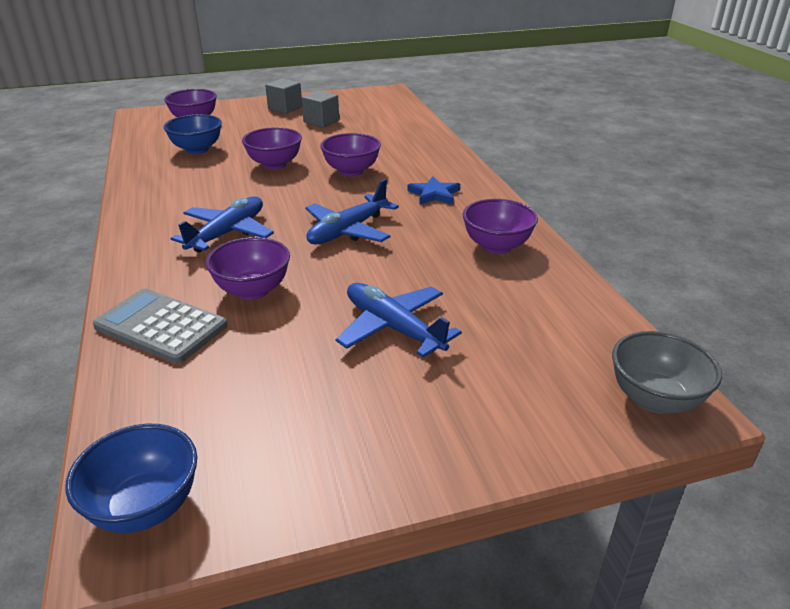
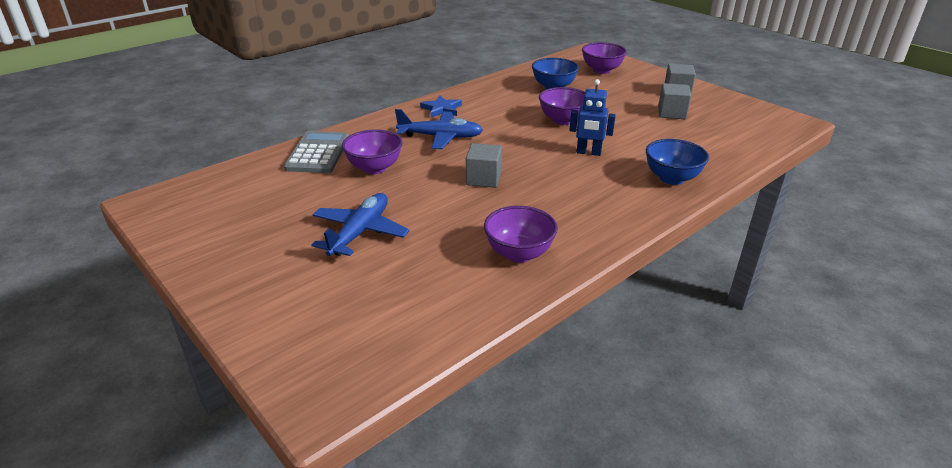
camera: 65 degrees right, 0 degrees up
blue bowl [65,424,197,533] -> blue bowl moved to [646,139,709,185]
blue plane [306,179,399,245] -> grey cube [466,143,502,188]
purple bowl [320,133,381,176] -> blue robot [569,79,616,156]
blue star [407,176,460,205] -> blue star moved to [420,95,462,117]
grey bowl [612,331,722,414] -> none

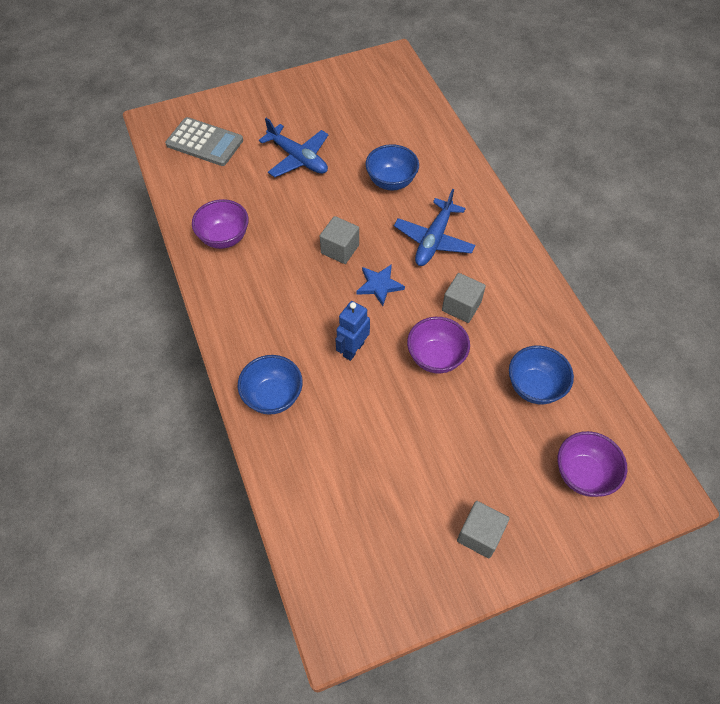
camera: 110 degrees right, 25 degrees up
grey calculator [284,131,349,173] -> grey calculator moved to [165,117,243,166]
purple bowl [342,129,402,174] -> blue bowl [365,144,419,190]
blue star [420,95,462,117] -> blue star moved to [356,264,405,306]
grey cube [658,83,691,119] -> grey cube moved to [442,273,486,323]

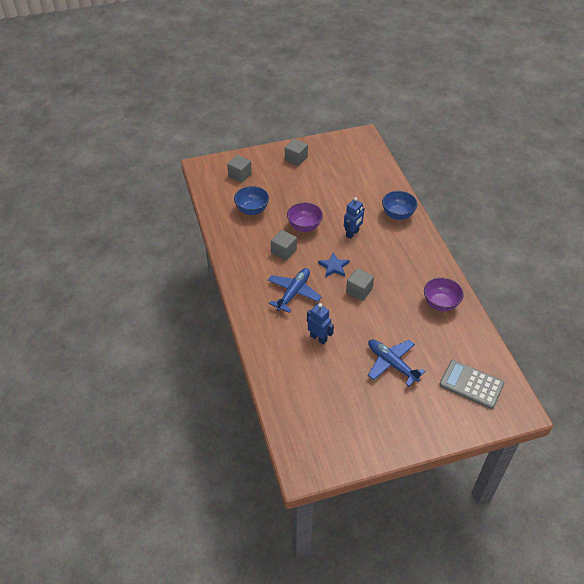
camera: 175 degrees left, 10 degrees down
blue bowl [365,144,419,190] -> blue robot [307,303,334,345]
purple bowl [558,431,627,497] -> grey cube [227,155,252,183]

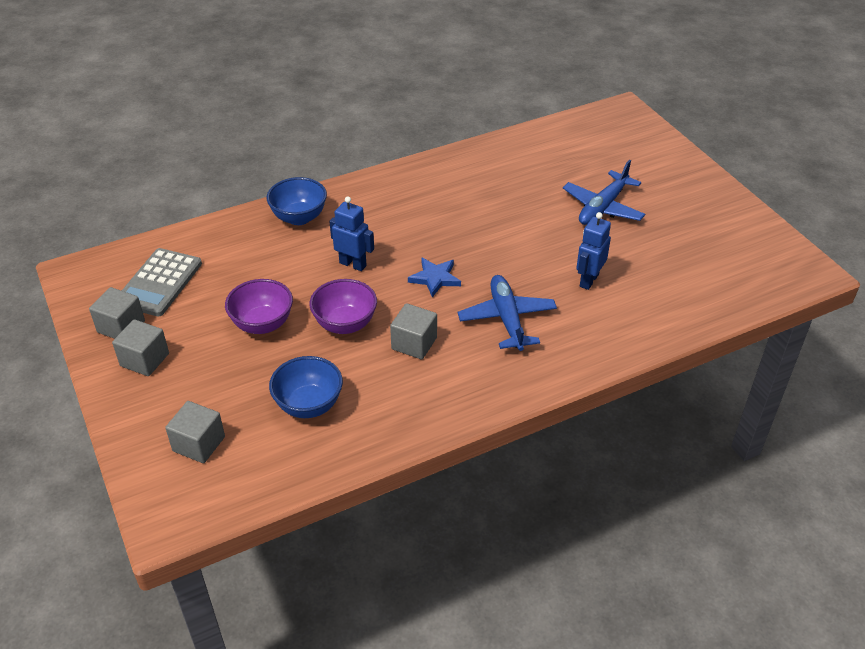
camera: 100 degrees left, 5 degrees down
blue plane [268,268,321,313] -> blue plane turned 60 degrees clockwise [458,275,557,351]
grey cube [346,268,374,301] -> grey cube moved to [89,287,145,339]
purple bowl [424,277,464,311] -> purple bowl moved to [225,279,293,334]
grey calculator [439,360,504,409] -> grey calculator moved to [122,248,202,317]

